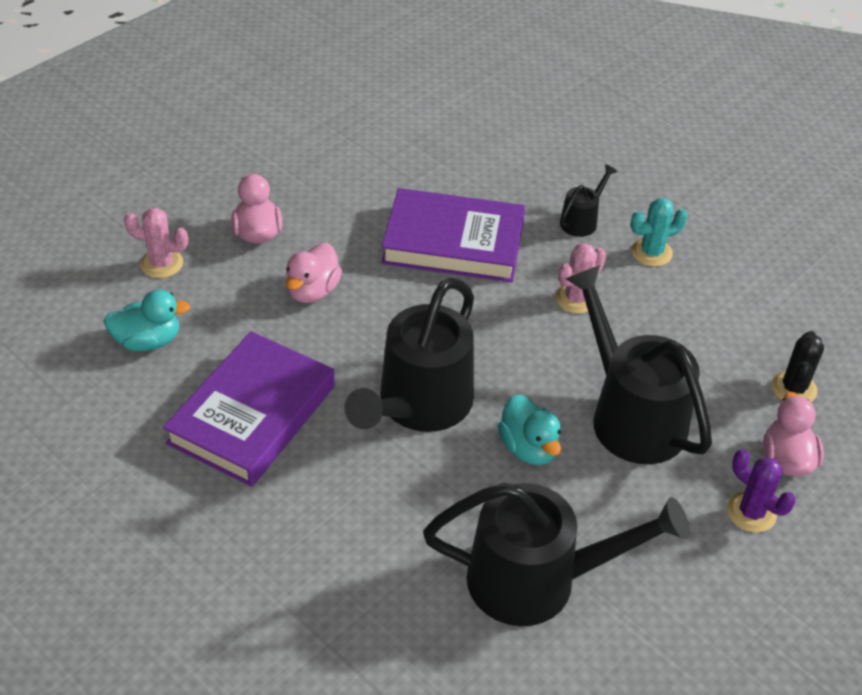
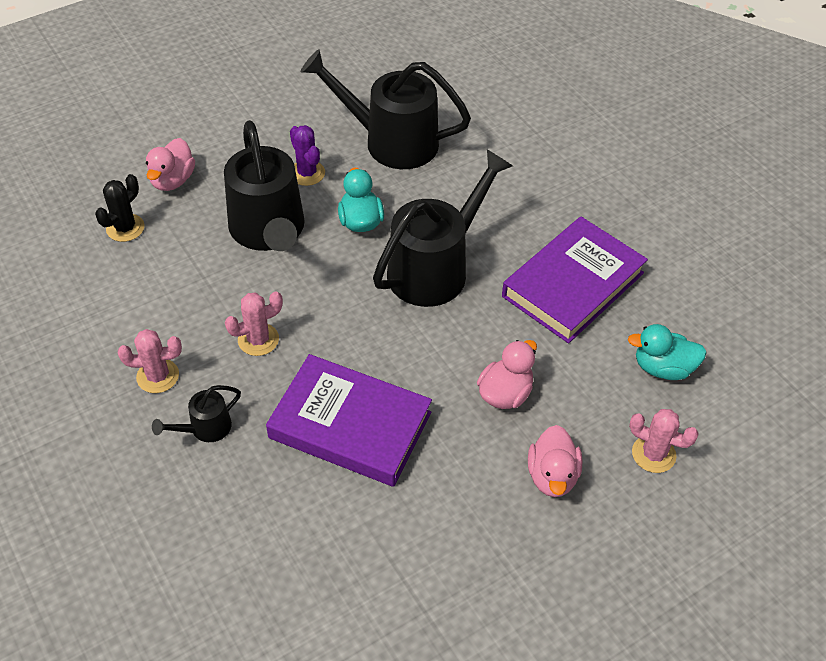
camera: 165 degrees left, 5 degrees up
turquoise cactus [631,198,688,267] -> pink cactus [118,329,182,393]
purple cactus [727,449,796,533] -> purple cactus moved to [290,125,325,186]

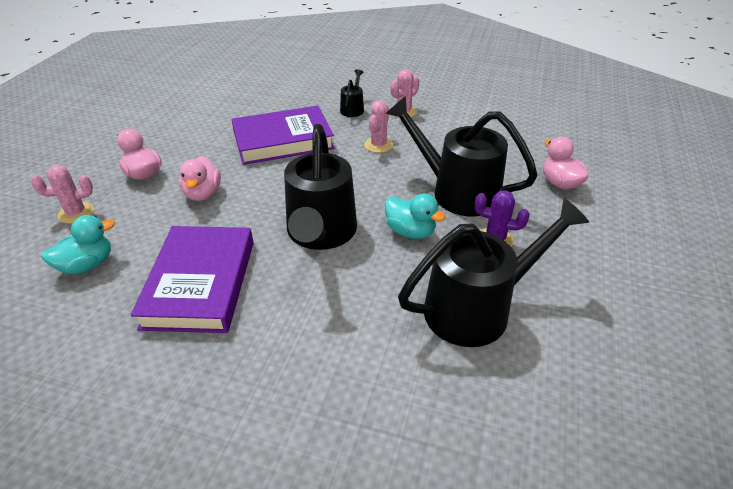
camera: 140 degrees right, 10 degrees down
black cactus [95,174,145,242] -> none

